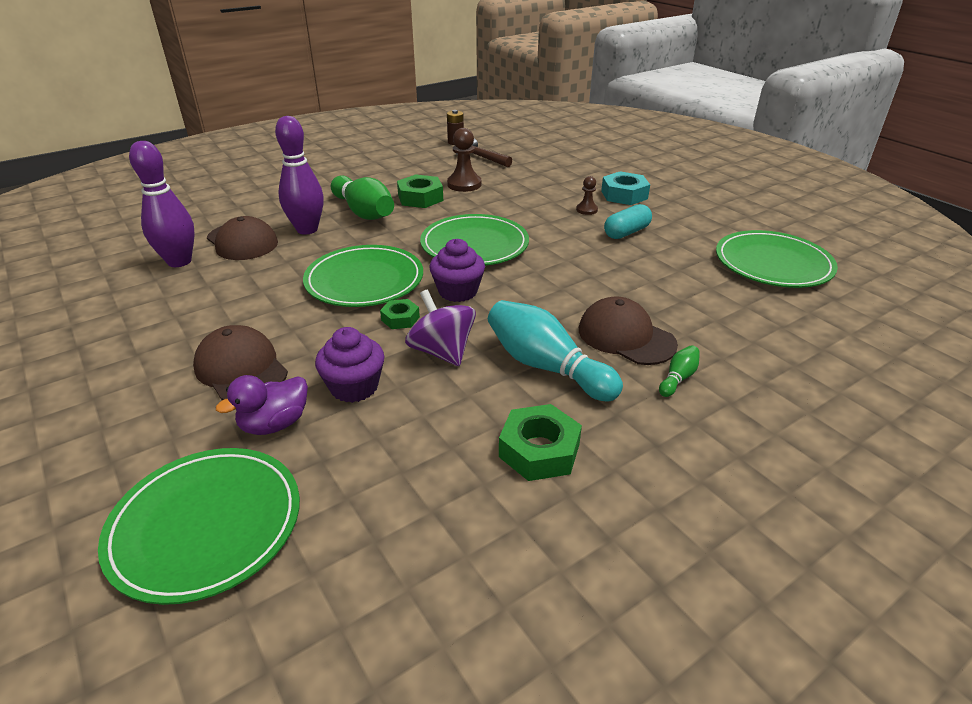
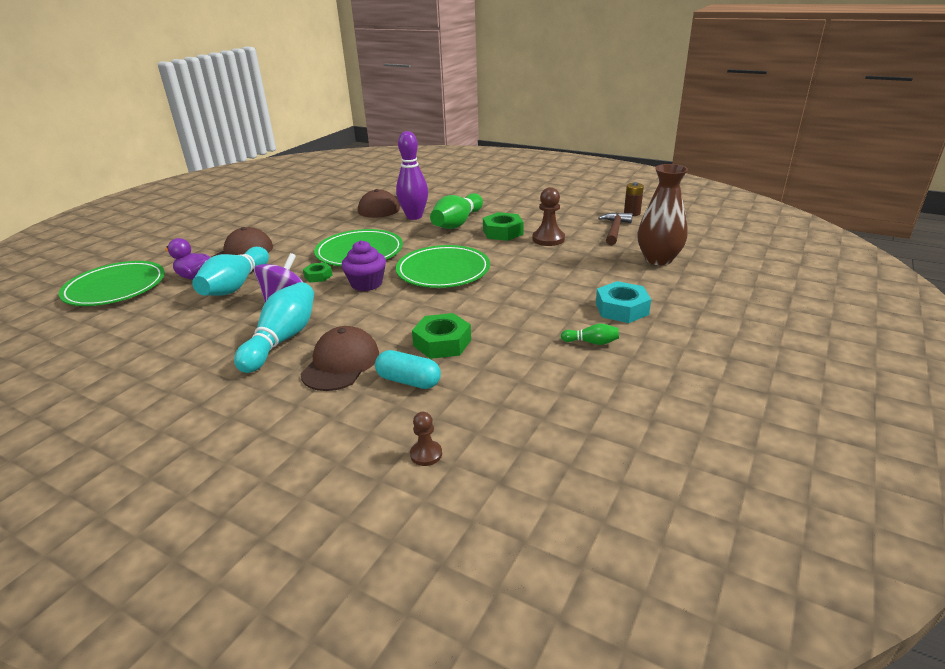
camera: 65 degrees right, 5 degrees down
purple bowling pin [129,141,195,267] -> none
purple cupcake [315,327,384,403] -> turquoise bowling pin [192,247,269,296]
green nut [499,404,582,481] -> green nut moved to [412,313,471,359]
brown pawn [576,176,598,215] -> brown pawn moved to [410,412,442,466]
turquoise capsule [604,204,652,239] -> turquoise capsule moved to [375,350,441,389]
green bowling pin [659,345,700,397] -> green bowling pin moved to [561,323,619,345]
green plate [716,230,838,288] -> none
none -> brown vase [637,164,688,265]

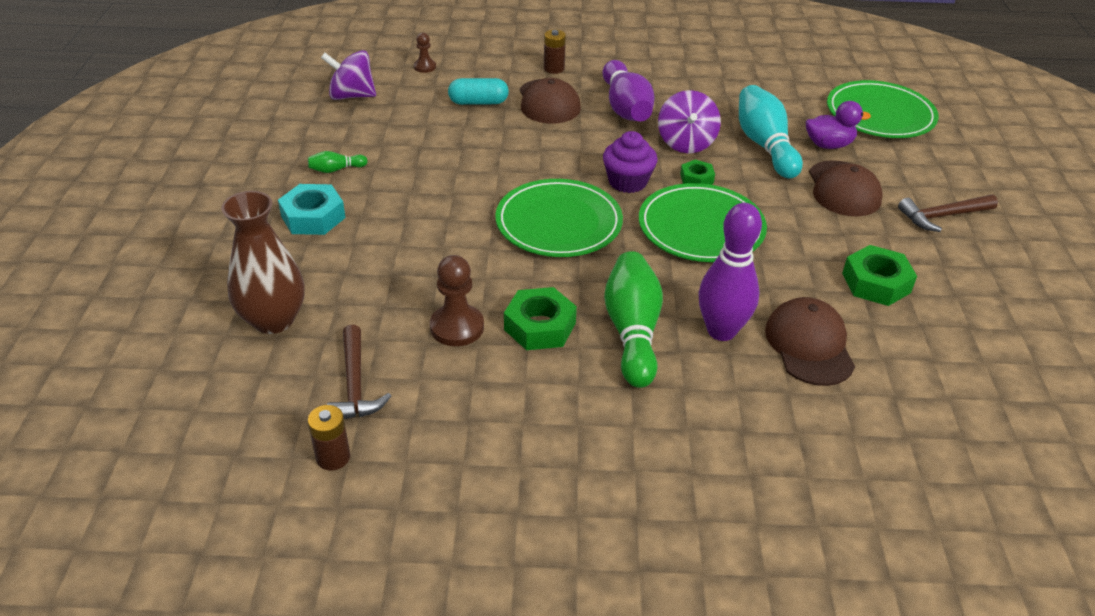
camera: 150 degrees right, 10 degrees up
turquoise bowling pin [234,282,314,373] -> purple bowling pin [602,60,655,121]
green nut [412,313,471,359] -> green nut moved to [842,245,917,306]
none -> purple spinning top [321,50,376,100]
none -> brown battery [544,30,566,74]
none -> brown hammer [898,194,998,232]

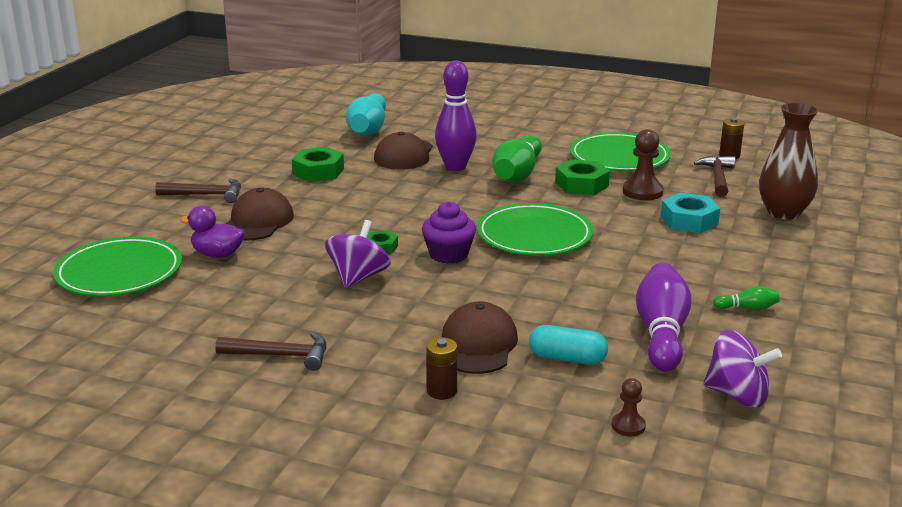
camera: 160 degrees left, 15 degrees down
turquoise nut [278,184,346,235] -> turquoise nut moved to [661,193,720,233]
purple bowling pin [602,60,655,121] -> purple bowling pin moved to [636,263,692,371]
green plate [639,183,767,262] -> green plate moved to [570,132,671,171]
turquoise bowling pin [739,85,803,179] -> turquoise bowling pin moved to [346,94,386,136]
none -> brown hammer [215,332,326,371]

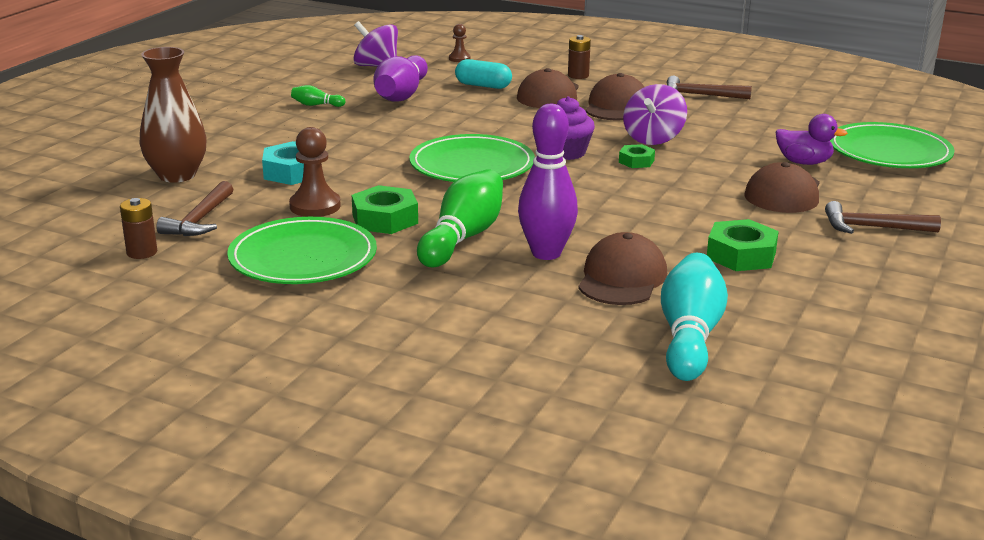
camera: 175 degrees left, 0 degrees up
none -> brown cap [585,73,644,121]

